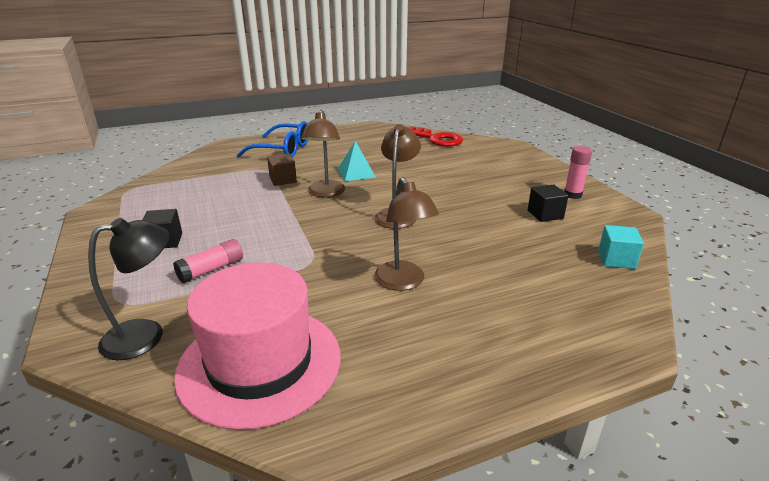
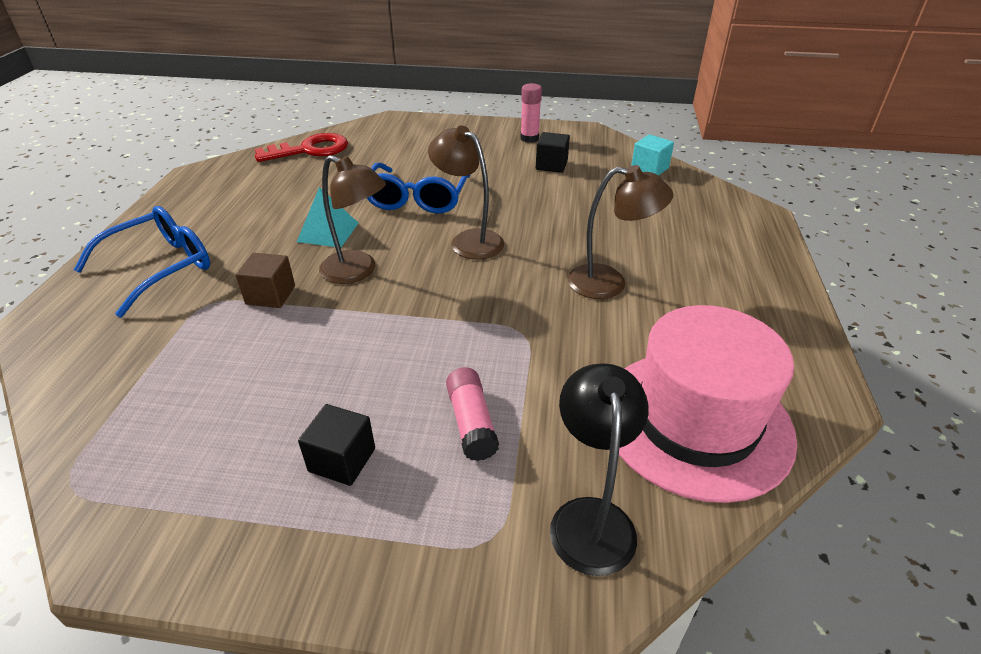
camera: 60 degrees left, 10 degrees up
none -> blue glasses [367,163,471,214]

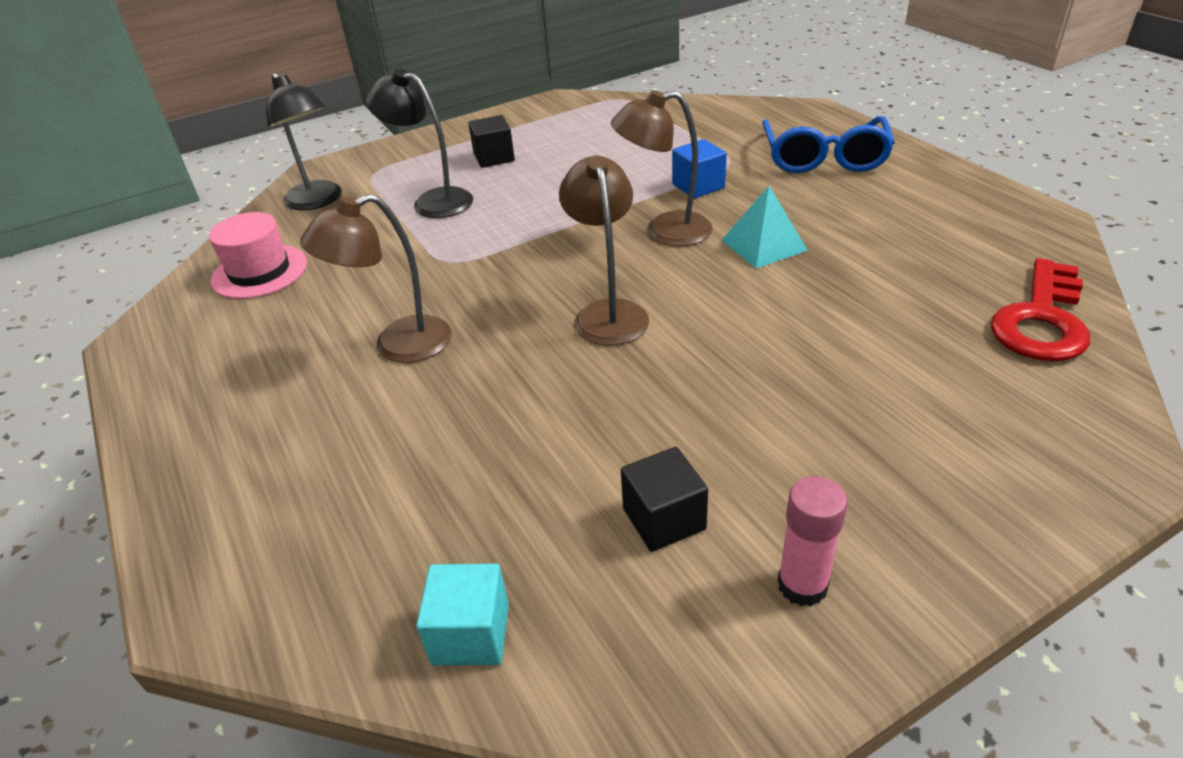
camera: 145 degrees right, 0 degrees up
brown cube [235,253,295,308] -> blue cube [672,139,727,199]
blue glasses [367,163,471,214] -> none
brown lamp [428,125,504,259] -> brown lamp turned 105 degrees counterclockwise [559,155,649,346]
pink glue stick [446,367,499,461] -> black lamp [366,68,473,218]
pink hat [619,305,797,503] -> pink hat [209,212,307,299], size x0.56

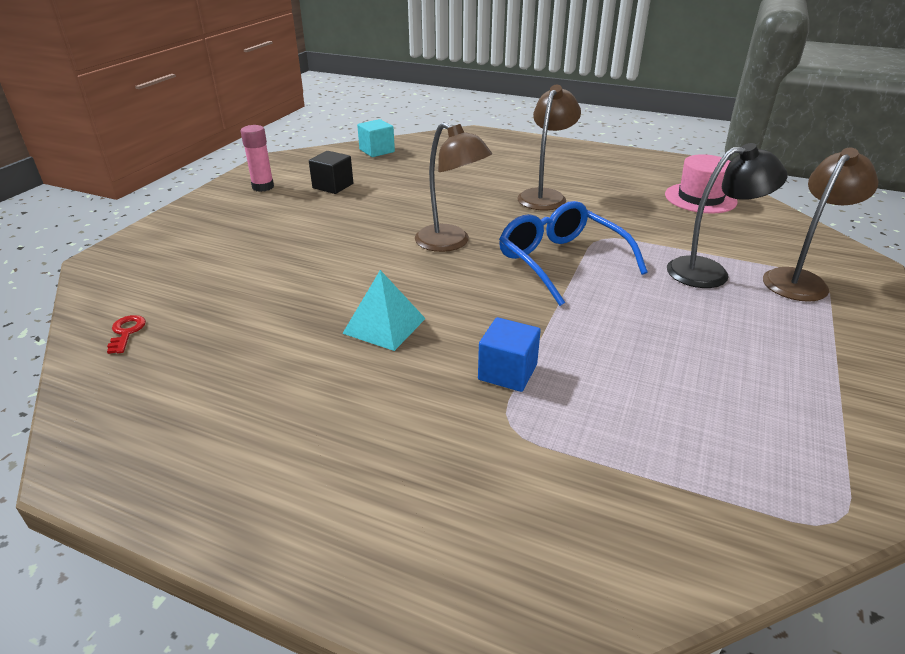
camera: 140 degrees right, 5 degrees down
black lamp [266,73,342,210] -> none
black cube [468,115,515,168] -> none
brown lamp [611,90,713,247] -> brown lamp moved to [763,148,879,302]
blue glasses [762,116,895,173] -> blue glasses moved to [499,201,648,306]
red key [991,258,1090,361] -> red key [107,315,146,354], size x0.42

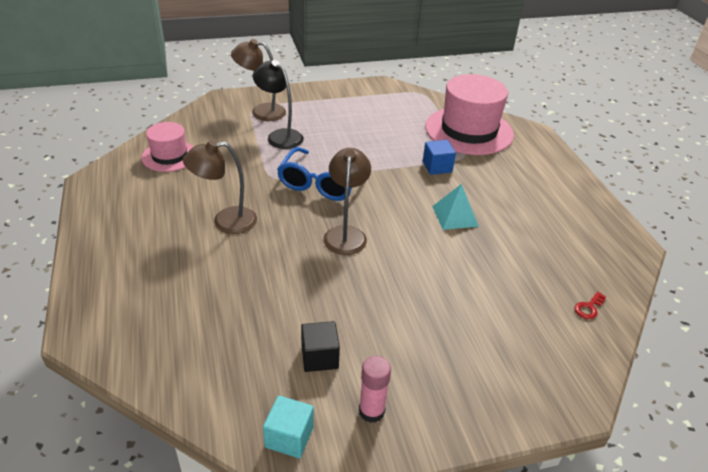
camera: 130 degrees left, 5 degrees up
turquoise cube [357,119,395,157] -> turquoise cube moved to [263,396,314,458]
none -> pink hat [425,74,514,155]

